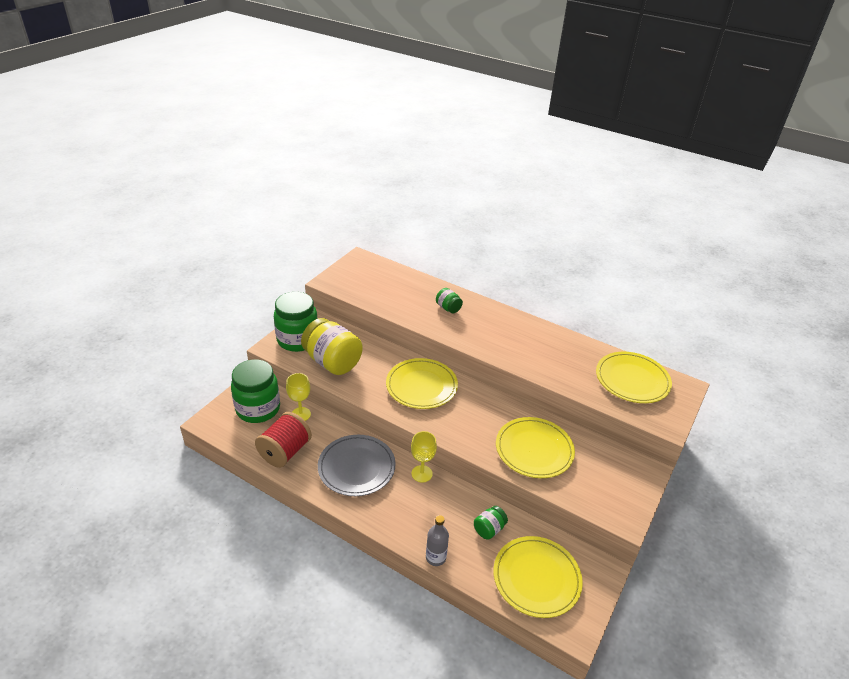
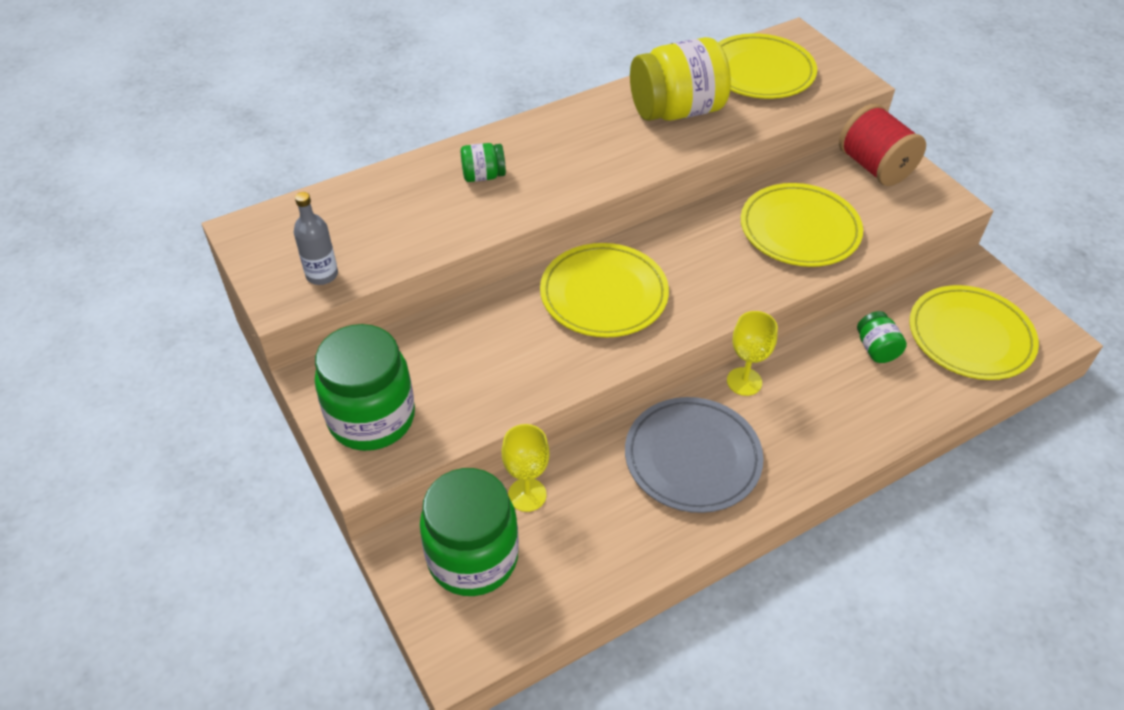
camera: 60 degrees left, 10 degrees up
red spool [255,412,312,468] -> red spool moved to [839,103,926,186]
yellow jar [301,318,362,375] -> yellow jar moved to [630,37,731,121]
grey bottle [426,515,449,566] -> grey bottle moved to [294,192,338,285]

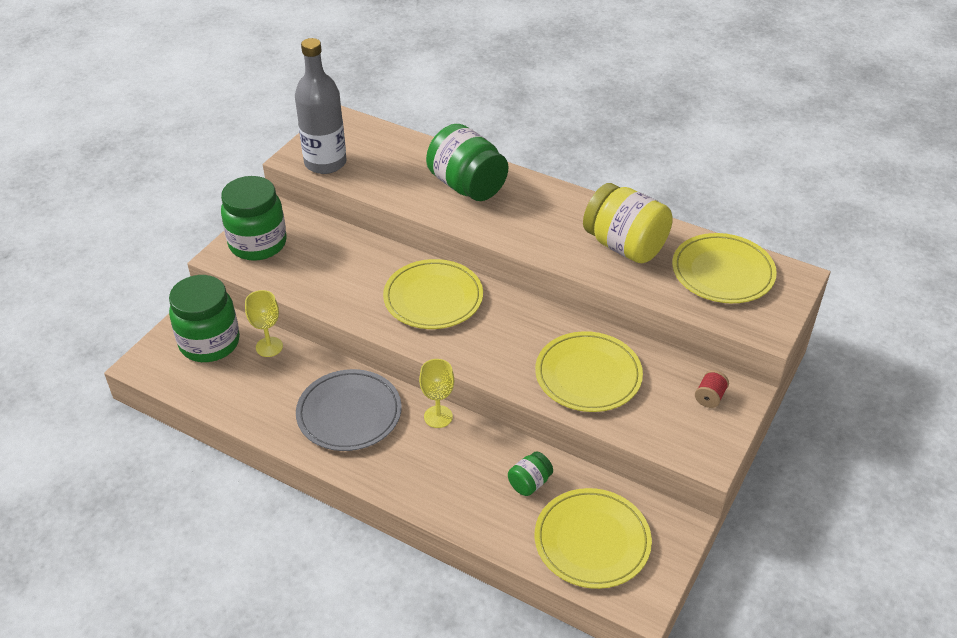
camera: 60 degrees right, 5 degrees down
grey bottle [294,192,338,285] -> grey bottle [295,38,347,174], size x1.95
green jar [461,143,506,182] -> green jar [426,124,508,201], size x2.13
red spool [839,103,926,186] -> red spool [695,370,729,408], size x0.48

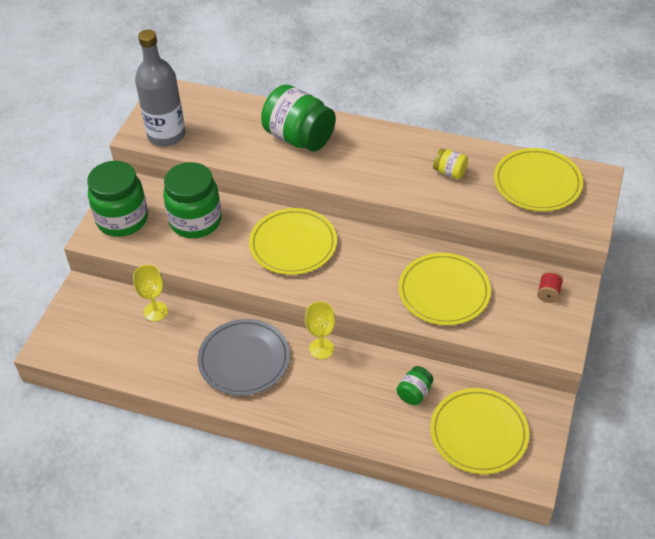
camera: 10 degrees left, 5 degrees up
green jar [169,275,240,362] -> green jar moved to [163,162,222,238]
yellow jar [583,183,673,263] -> yellow jar [433,148,468,179], size x0.47

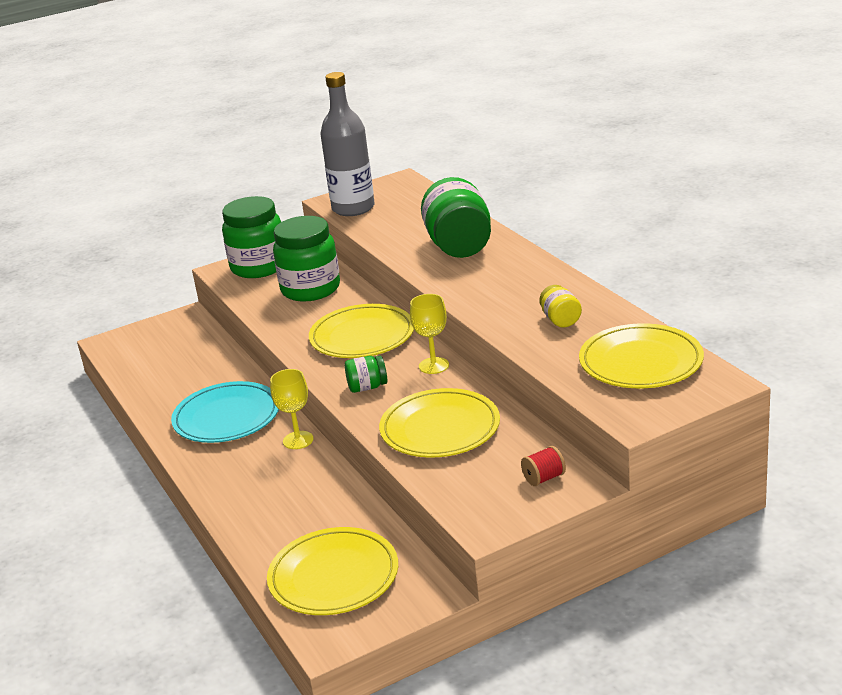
camera: 45 degrees right, 20 degrees down
yellow goblet [133,265,168,321] -> yellow goblet moved to [410,294,449,374]
grey plate [198,319,290,396] -> turquoise plate [171,381,279,443]
green jar [396,366,433,405] -> green jar moved to [345,356,387,393]

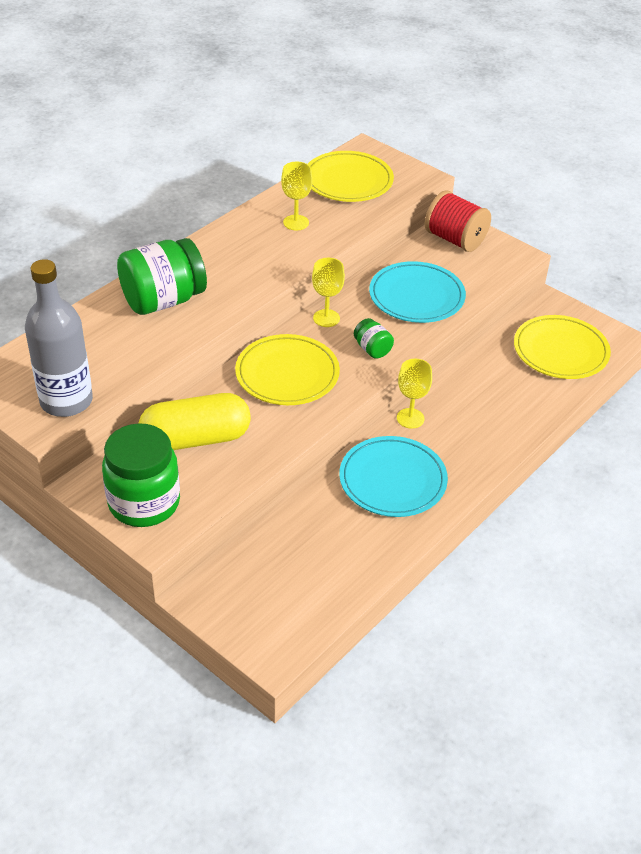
camera: 115 degrees left, 15 degrees up
green jar [273,216,340,302] -> yellow capsule [139,393,251,450]
yellow plate [379,388,500,457] -> turquoise plate [369,261,466,323]
red spool [521,446,566,486] -> red spool [425,190,491,252], size x2.10
yellow jar [539,285,582,328] -> yellow goblet [281,162,313,230]

